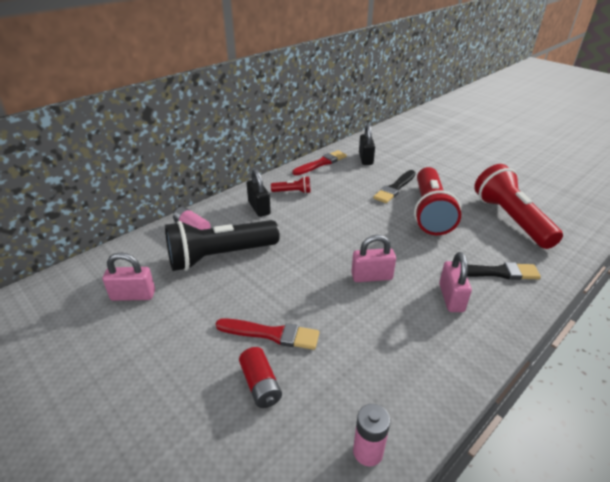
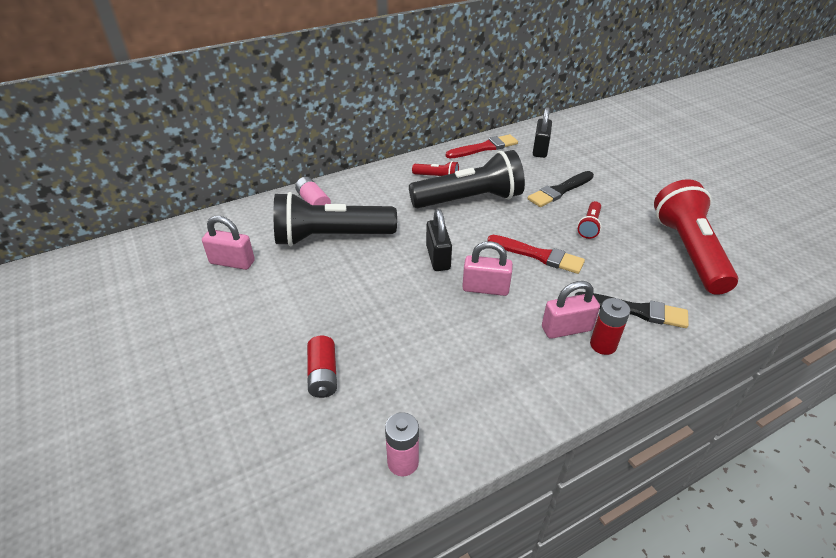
camera: 15 degrees right, 5 degrees up
red brush [216,318,319,350] -> red brush moved to [487,235,585,274]
black padlock [247,169,271,217] -> black padlock moved to [426,209,452,271]
red flashlight [414,167,461,235] -> red flashlight [578,201,602,239], size x0.44
pink padlock [439,252,472,312] -> pink padlock turned 60 degrees clockwise [542,281,600,339]
none -> black flashlight [409,150,525,208]
none -> red battery [590,298,630,355]

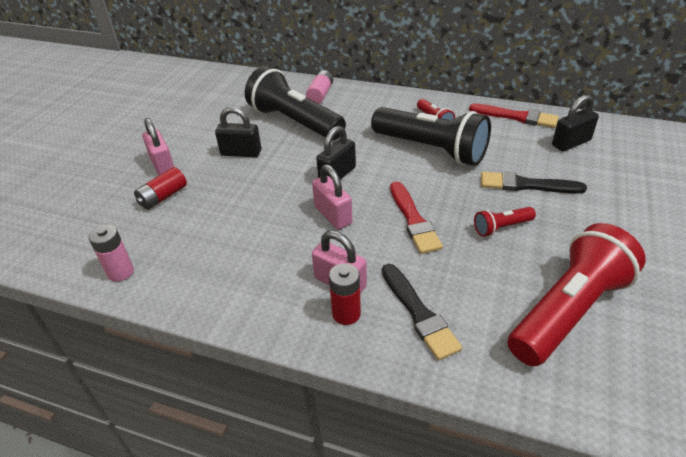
camera: 50 degrees right, 0 degrees up
pink padlock [202,216,255,270] -> pink padlock moved to [142,118,174,175]
none -> black padlock [215,107,261,157]

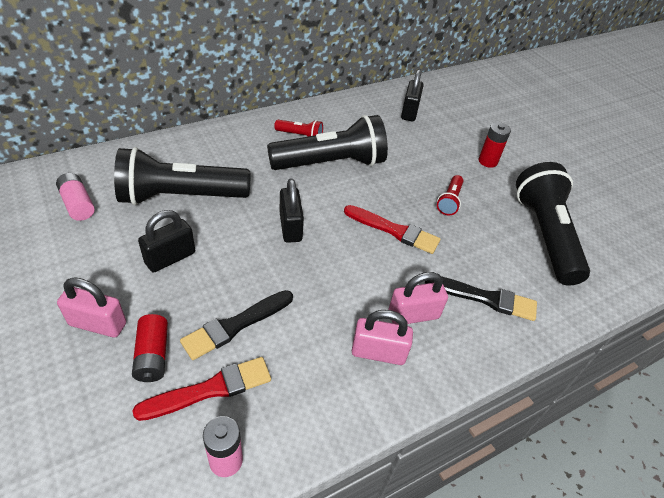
camera: 55 degrees left, 5 degrees up
pink battery [306,70,333,104] -> pink battery moved to [56,173,95,221]
pink padlock [312,164,353,230] -> pink padlock moved to [352,310,413,365]
red battery [329,263,361,325] -> red battery moved to [479,122,511,168]
red brush [469,103,559,128] -> red brush moved to [132,357,271,421]
black brush [481,172,587,194] -> black brush moved to [180,290,293,360]
red flashlight [508,223,646,366] -> black flashlight [516,162,590,286]

